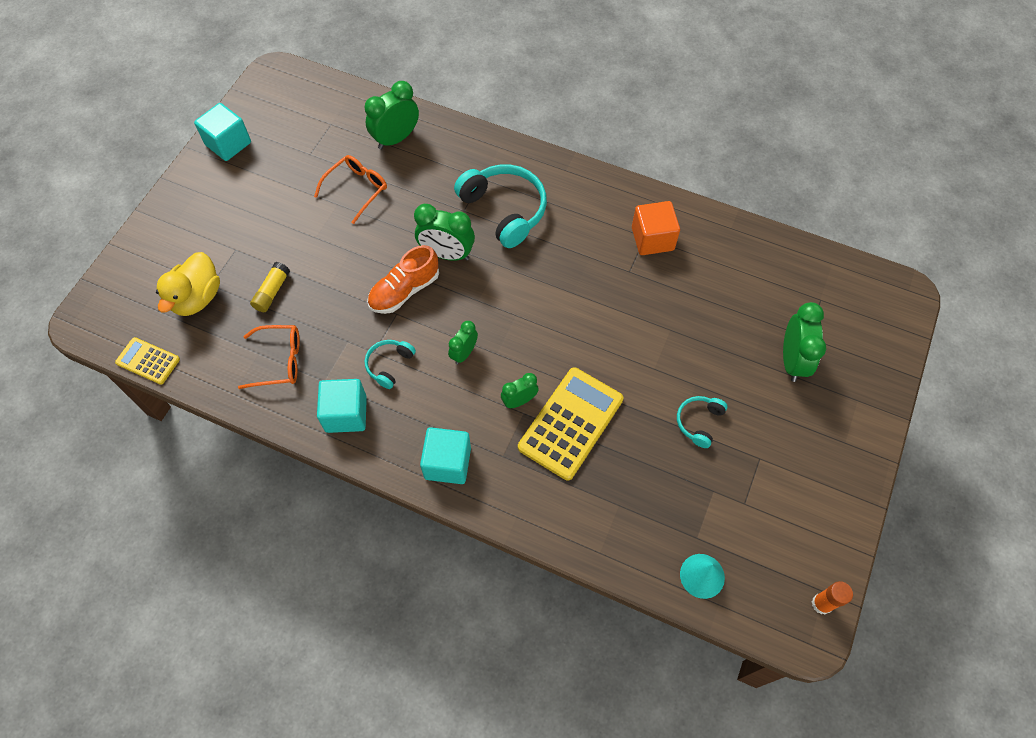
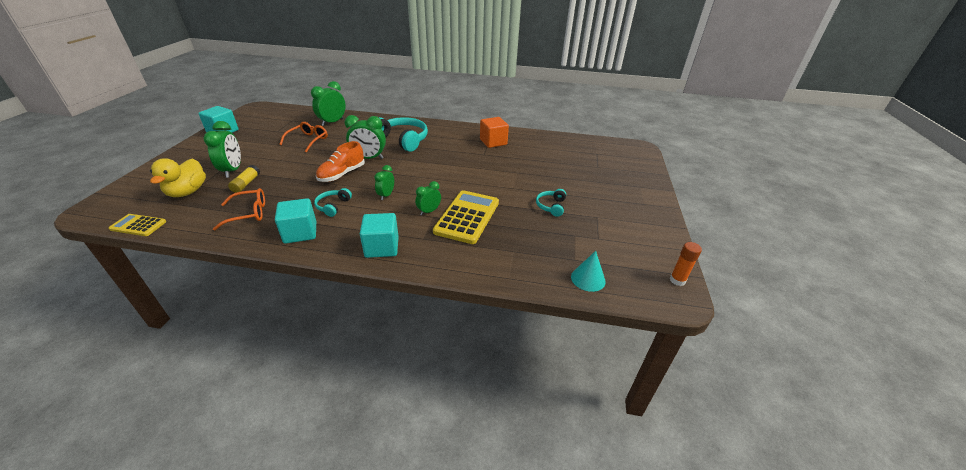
camera: 15 degrees left, 25 degrees down
green clock [783,302,826,382] -> green clock moved to [203,121,241,178]

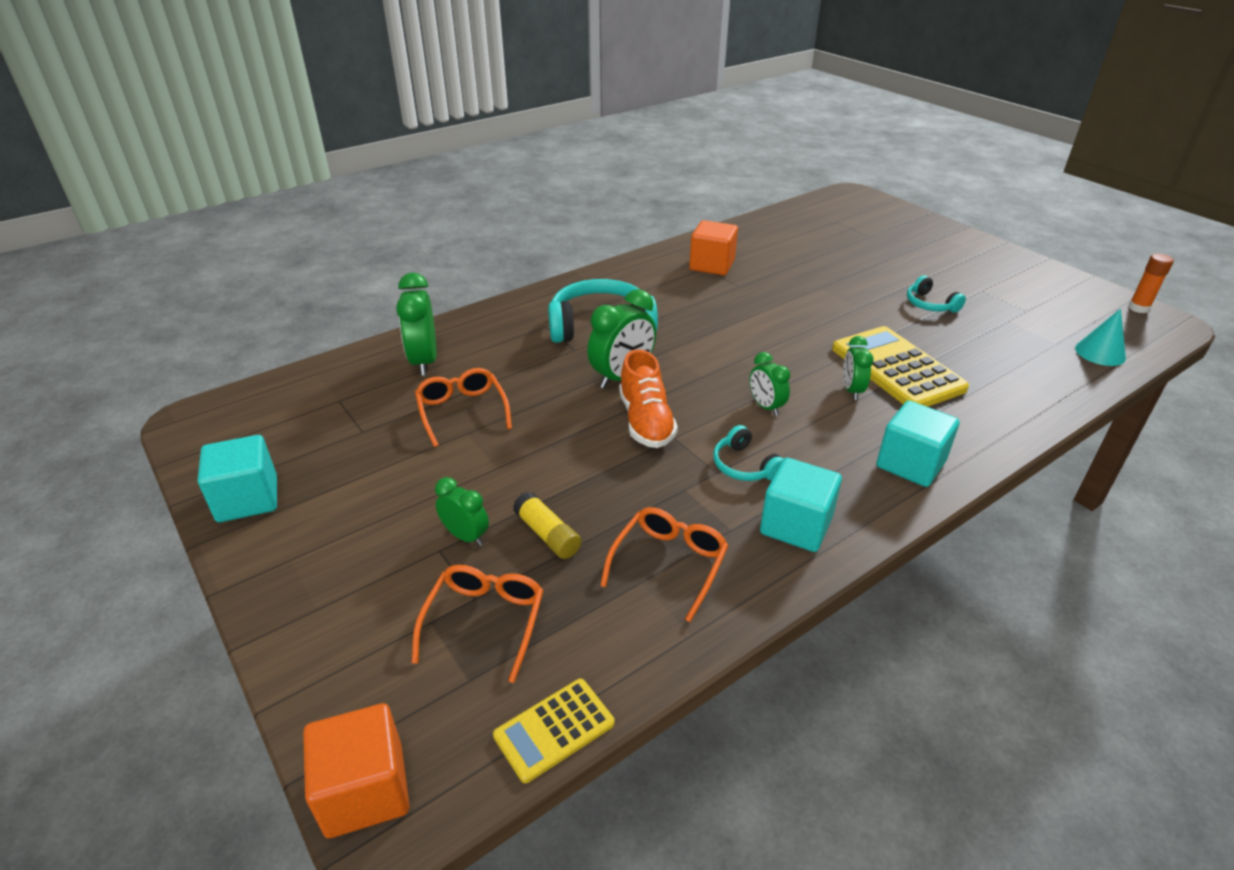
camera: 45 degrees left, 0 degrees up
yellow duck [150,158,206,197] -> orange glasses [412,565,544,683]
green clock [203,121,241,178] -> green clock [435,477,489,546], size x0.60
none -> orange cube [303,703,409,838]

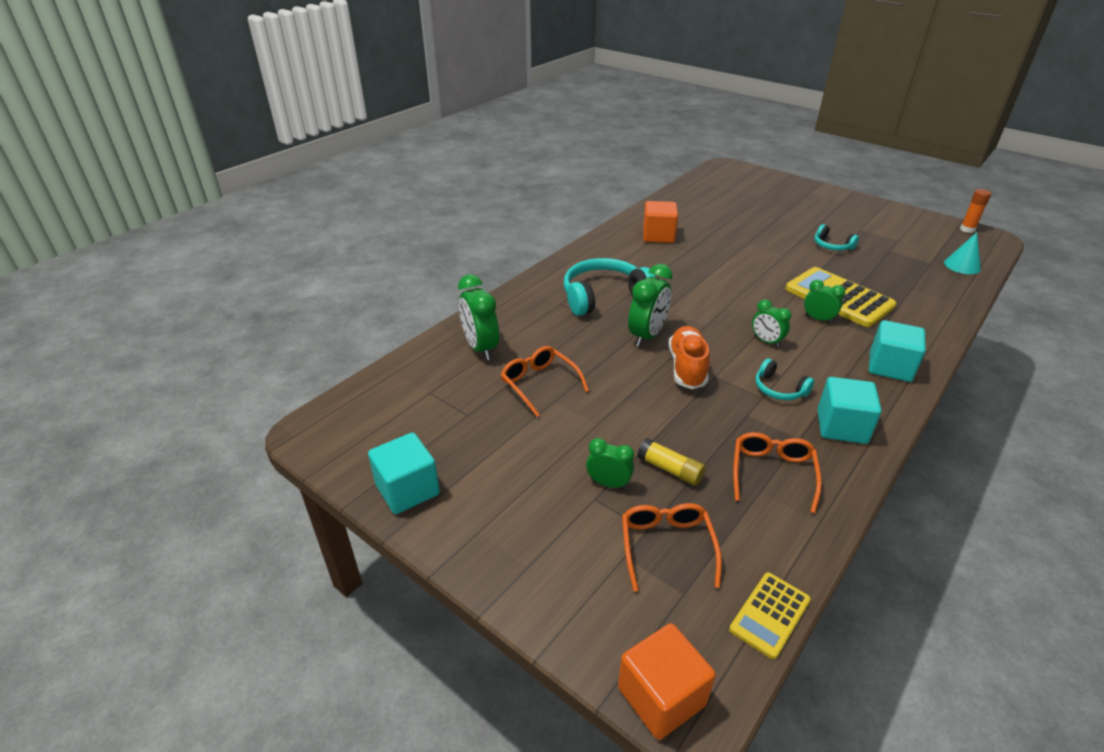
camera: 15 degrees left, 0 degrees up
orange shoe [619,349,678,448] -> orange shoe turned 150 degrees counterclockwise [669,326,710,389]
green clock [843,336,874,400] -> green clock turned 135 degrees clockwise [804,280,845,323]

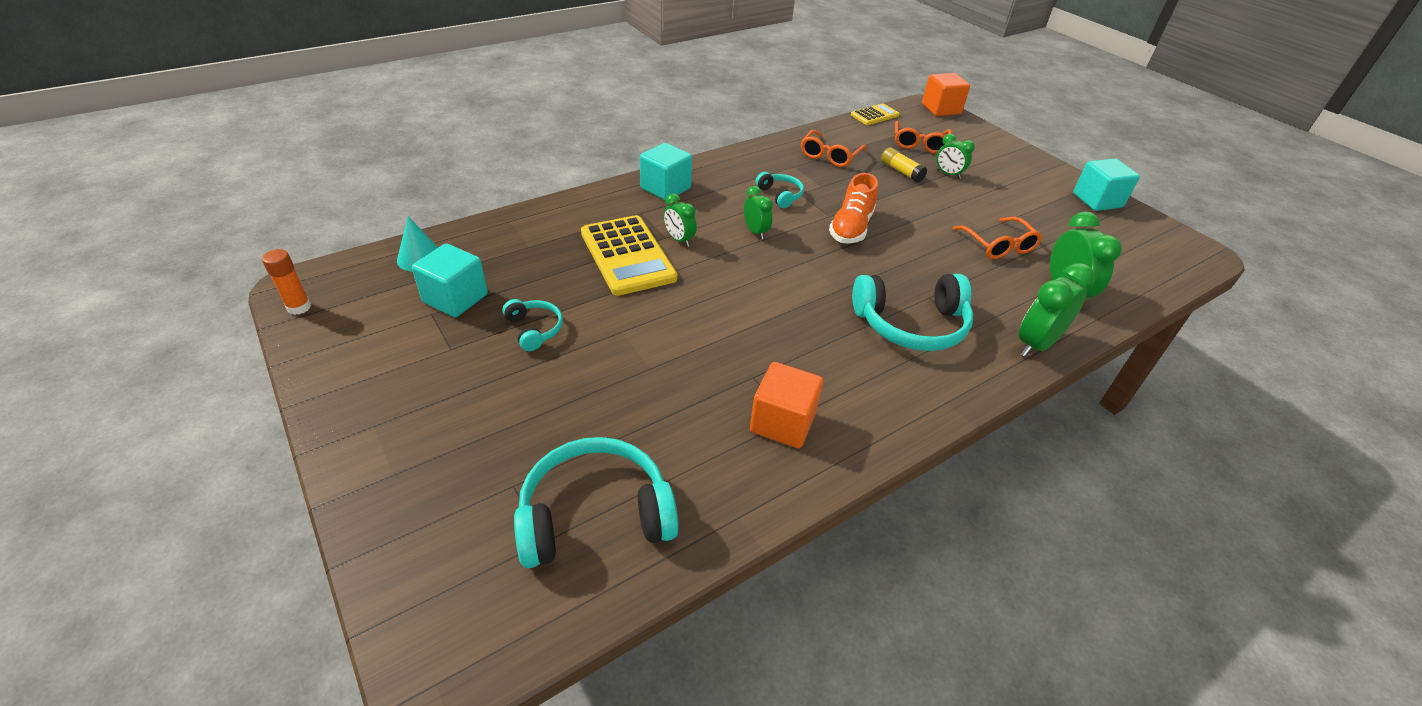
camera: 165 degrees left, 5 degrees up
green clock [628,264,672,347] -> green clock moved to [1018,263,1095,357]
turquoise cube [817,377,882,444] -> turquoise cube moved to [412,243,488,317]
none -> turquoise headphones [514,437,679,568]

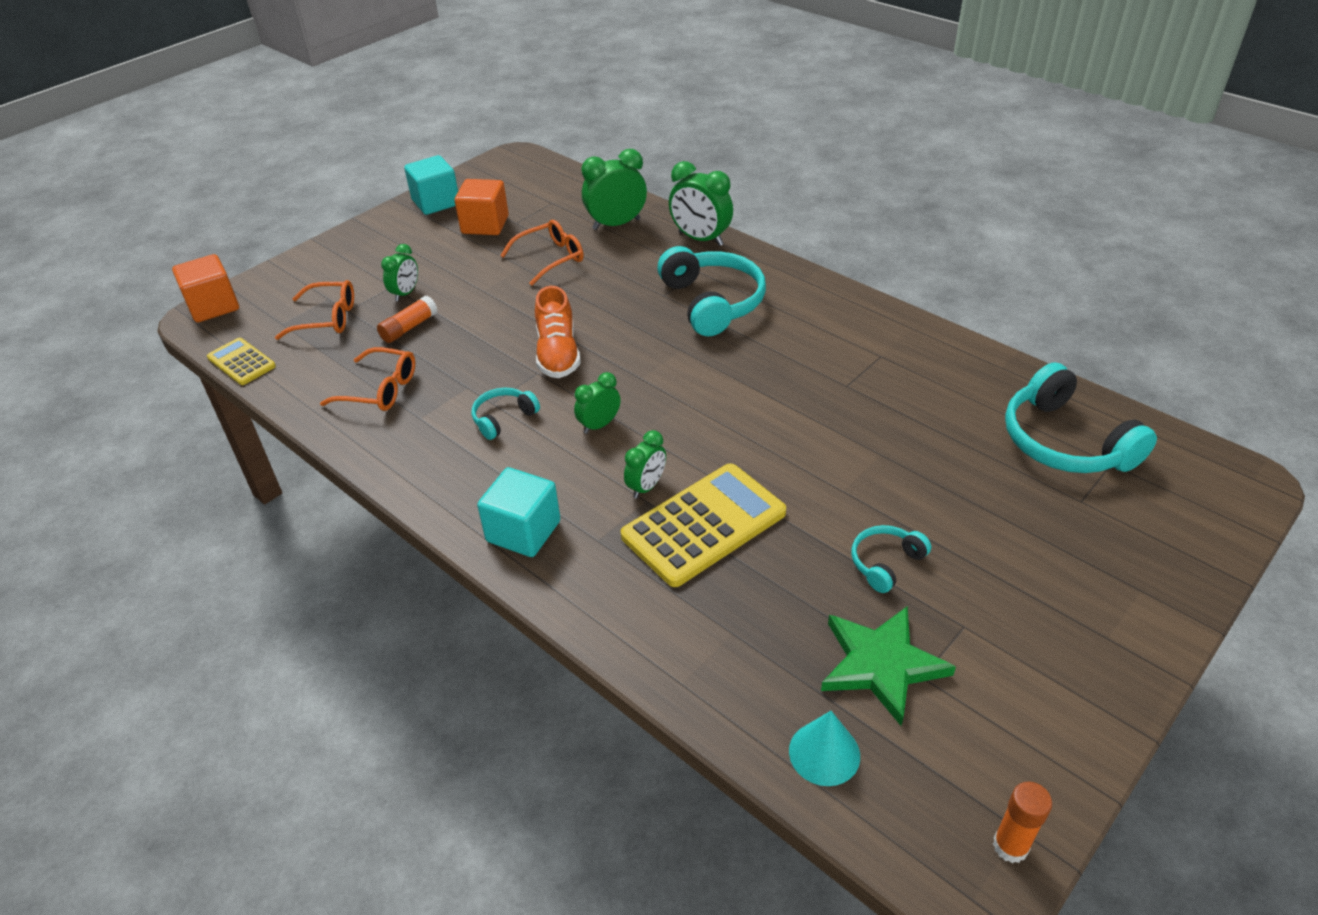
camera: 100 degrees left, 0 degrees up
turquoise cube [412,243,488,317] -> green star [821,606,956,726]
orange cube [750,362,823,448] -> orange cube moved to [455,179,509,235]
orange shoe [829,173,878,244] -> orange shoe turned 75 degrees clockwise [535,286,581,378]
yellow glue stick [881,147,927,182] -> orange glue stick [377,296,438,343]

